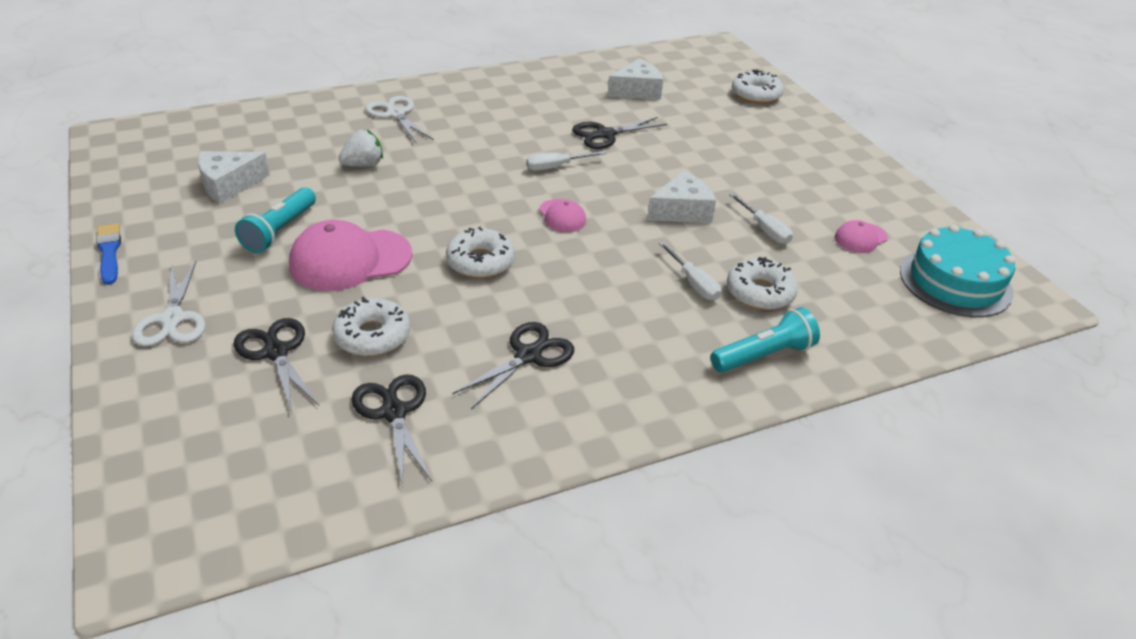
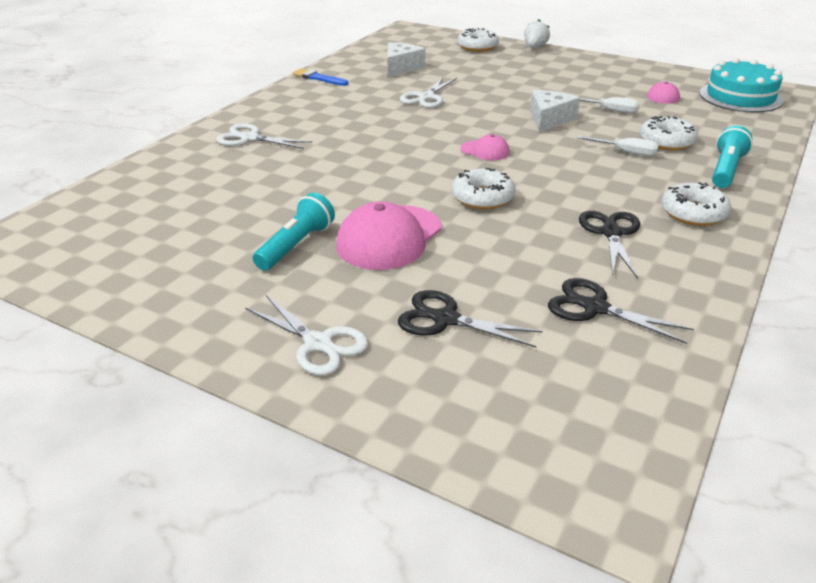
camera: 35 degrees left, 5 degrees down
blue brush [96,223,121,285] -> blue brush moved to [292,68,348,86]
white cheese [198,151,270,204] -> none
turquoise flashlight [235,187,316,253] -> turquoise flashlight turned 135 degrees counterclockwise [253,192,335,270]
white donut [332,296,410,356] -> white donut moved to [661,182,731,226]
white strawberry [338,130,383,167] -> white strawberry moved to [524,19,550,48]
white screwdriver [526,151,606,171] -> none
black scissors [572,117,667,149] -> white scissors [400,77,457,108]

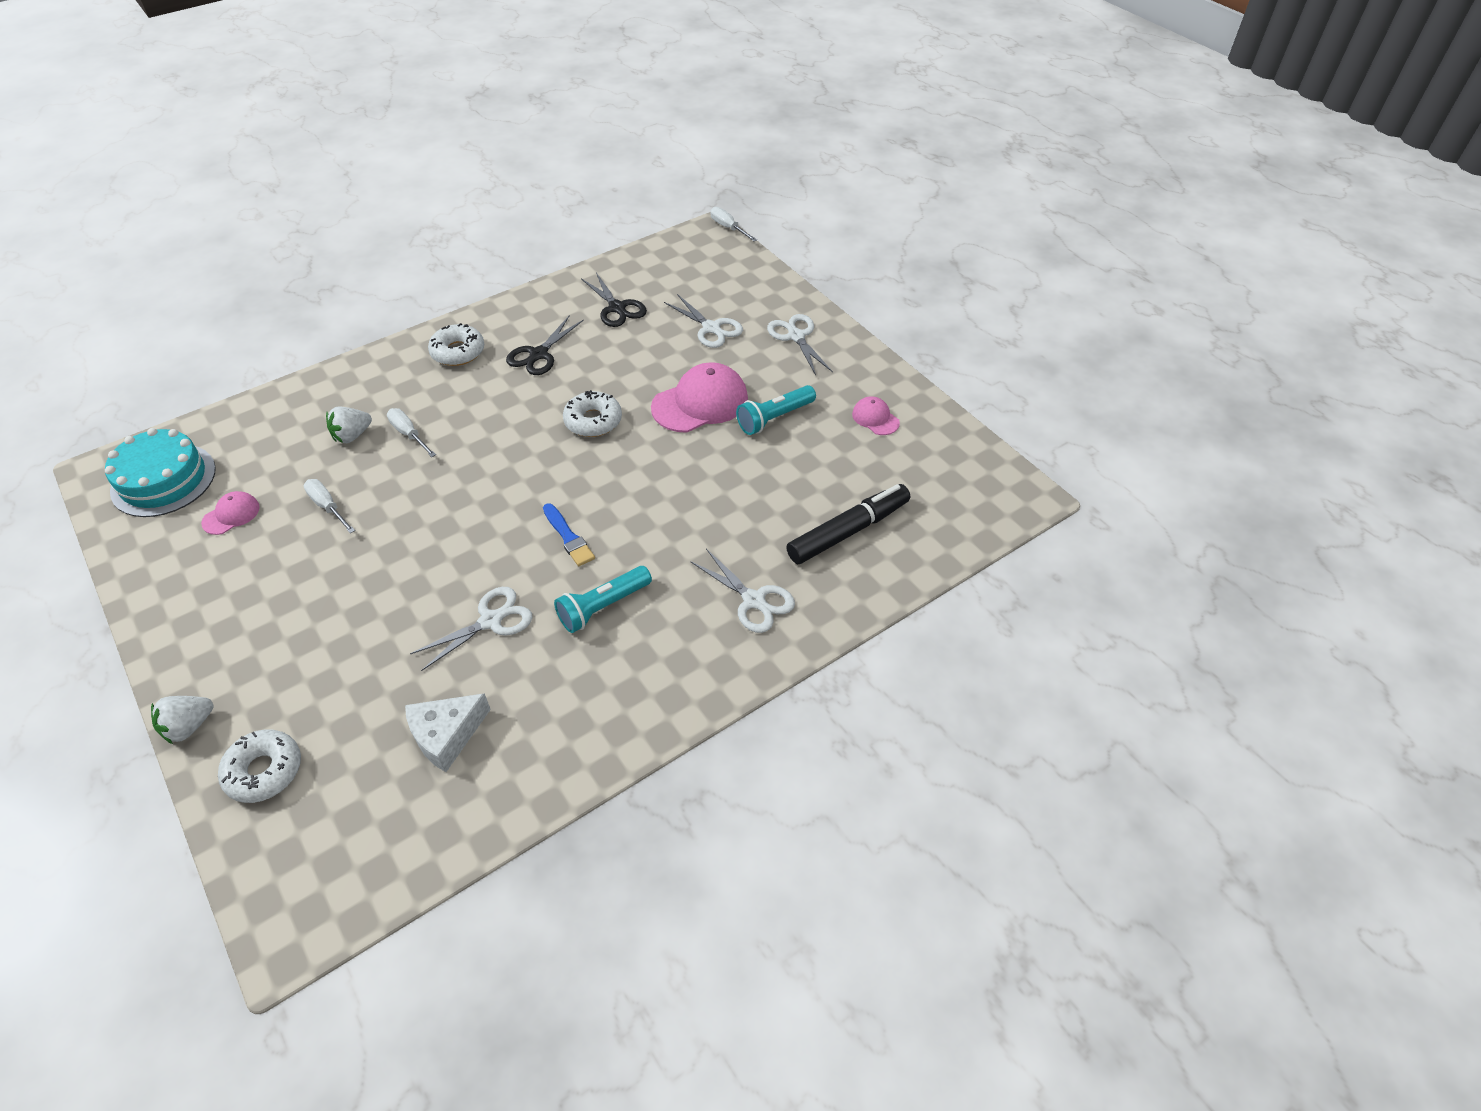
camera: 155 degrees left, 15 degrees up
blue brush [292,68,348,86] -> blue brush moved to [543,503,595,566]
black scissors [398,290,543,347] -> white scissors [664,294,743,348]
pink cap [460,134,510,160] -> pink cap moved to [852,396,900,435]
white cheese [530,90,580,132] -> none
white donut [640,116,698,151] -> white strawberry [326,406,372,443]
turquoise flashlight [712,125,753,188] -> turquoise flashlight moved to [554,566,652,633]
none -> white screwdriver [710,207,757,241]
none -> black marker [786,484,910,564]

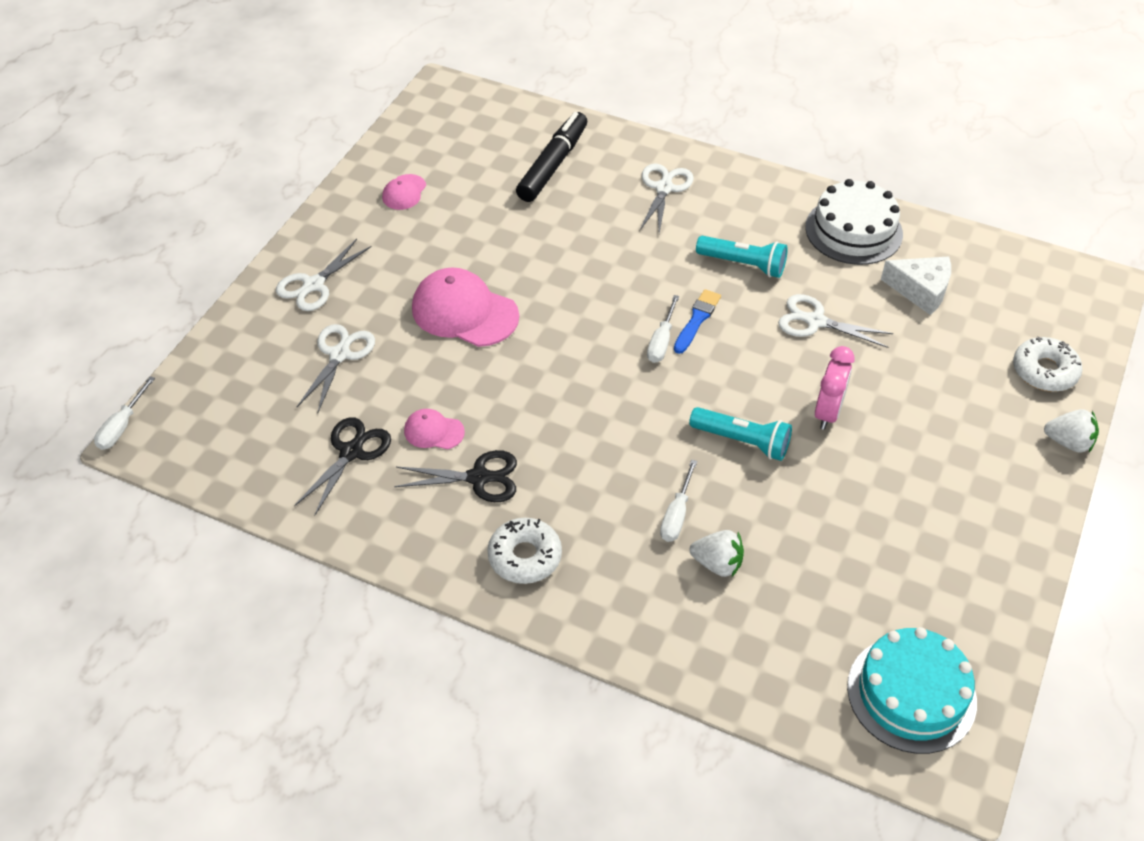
camera: 120 degrees left, 0 degrees up
pink cap [201,491,260,535] -> pink cap moved to [404,409,465,449]
white screwdriver [304,479,355,533] -> white screwdriver moved to [647,295,679,363]
white donut [563,390,622,437] -> none
turquoise flashlight [736,385,816,435] -> turquoise flashlight moved to [689,407,792,461]
black marker [786,484,910,564] -> black marker turned 90 degrees clockwise [516,112,587,202]
none -> white cake [805,179,903,265]
none -> pink clock [815,346,855,430]

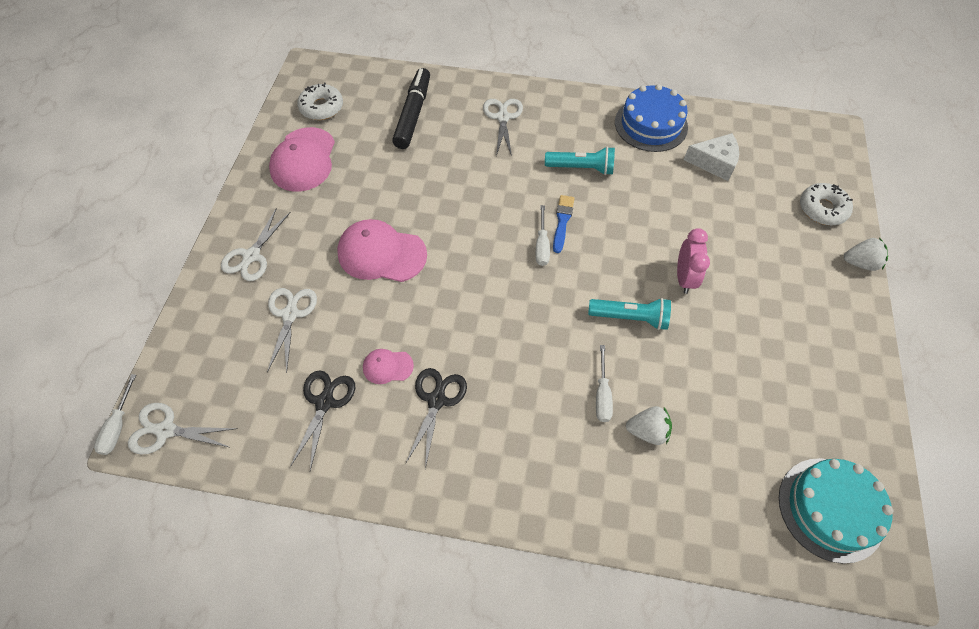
camera: 15 degrees left, 10 degrees up
pink cap [382,174,426,210] -> pink cap [269,127,335,192], size x1.97
black scissors [394,450,517,502] -> black scissors turned 60 degrees counterclockwise [406,368,467,469]
white donut [487,518,562,584] -> white donut moved to [297,83,343,120]
white scissors [778,294,893,348] -> white scissors moved to [128,403,238,455]
white cake [805,179,903,265] -> blue cake [615,84,688,152]

